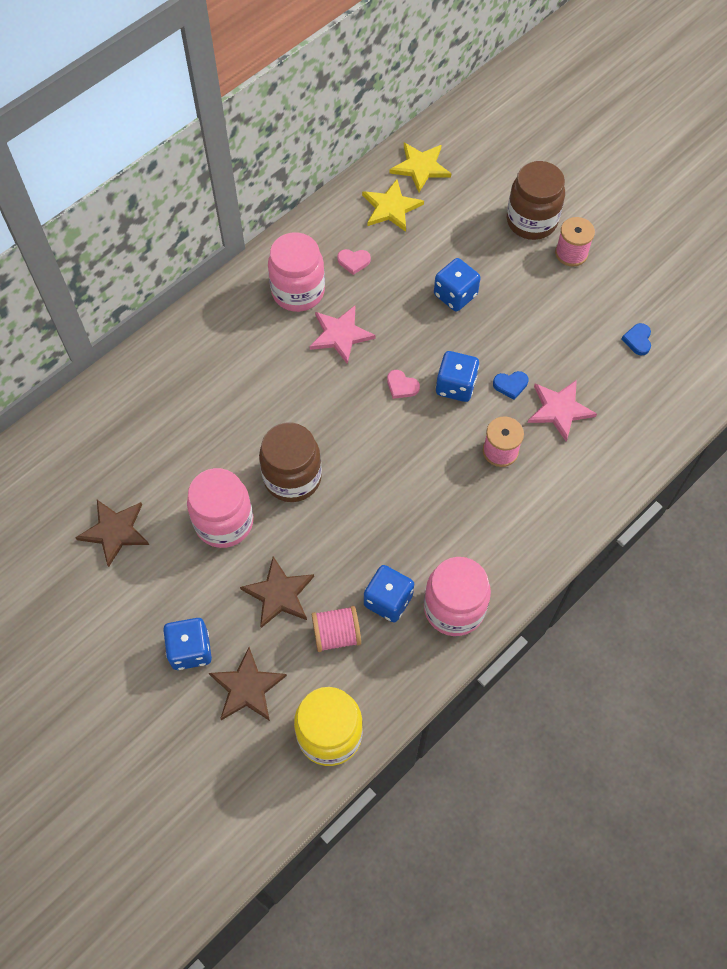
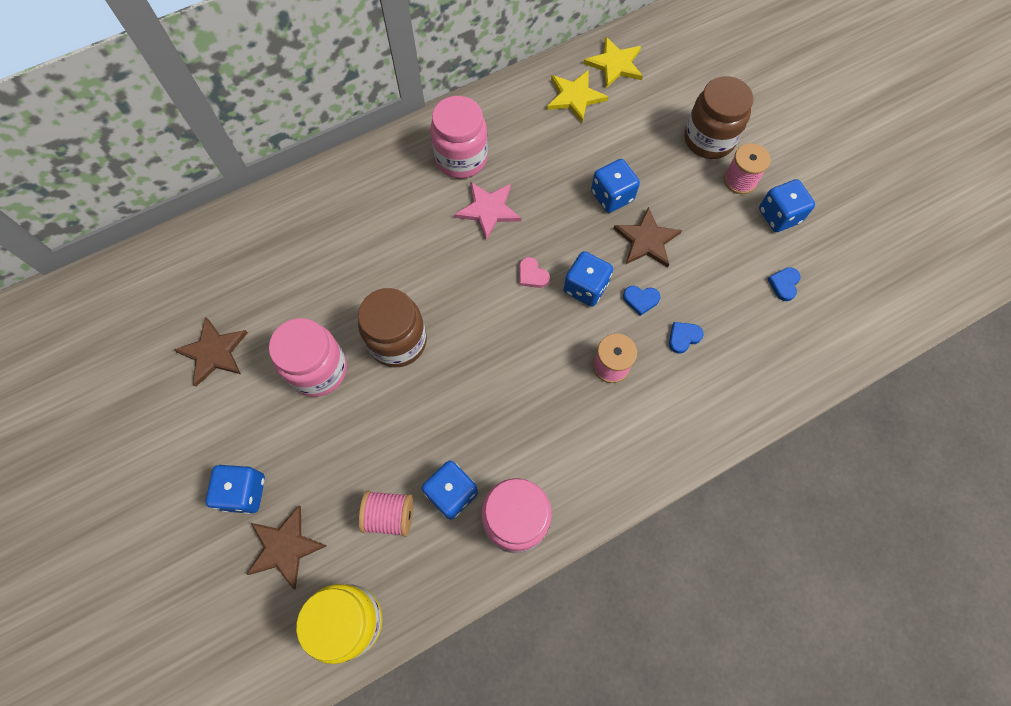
camera: 15 degrees right, 5 degrees up
brown star [240,556,314,628] -> brown star moved to [613,207,682,267]
pink heart [337,249,371,275] -> none
pink star [528,380,597,441] -> blue heart [669,322,704,354]
none -> blue dice [759,179,815,232]

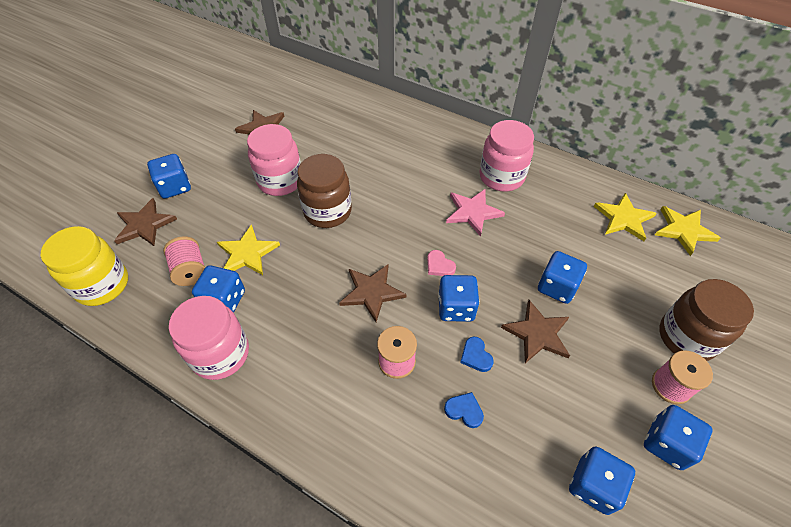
camera: 60 degrees right, 15 degrees down
pink heart [519,257,550,288] -> pink heart turned 60 degrees counterclockwise [427,250,456,276]
blue heart [767,267,800,301] -> blue dice [569,447,635,515]
none -> yellow star [217,224,280,275]
none -> brown star [339,264,406,322]

